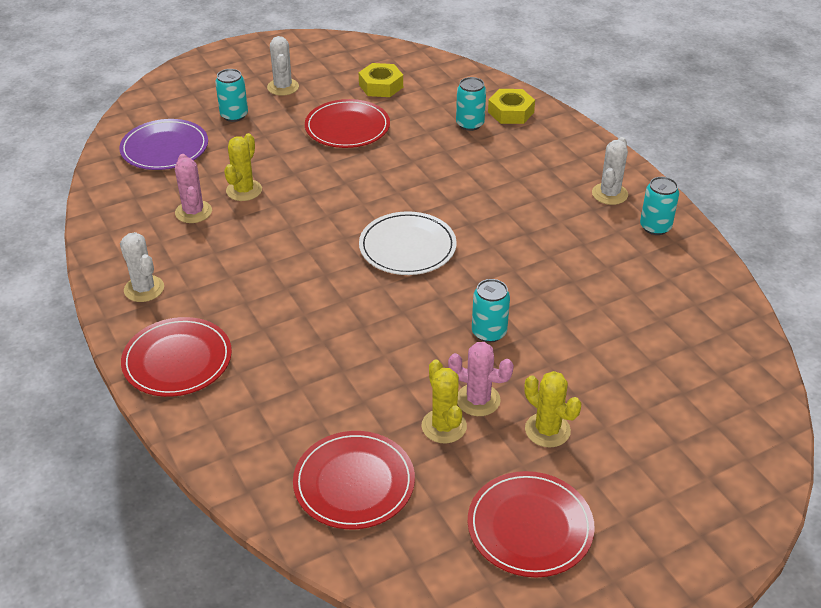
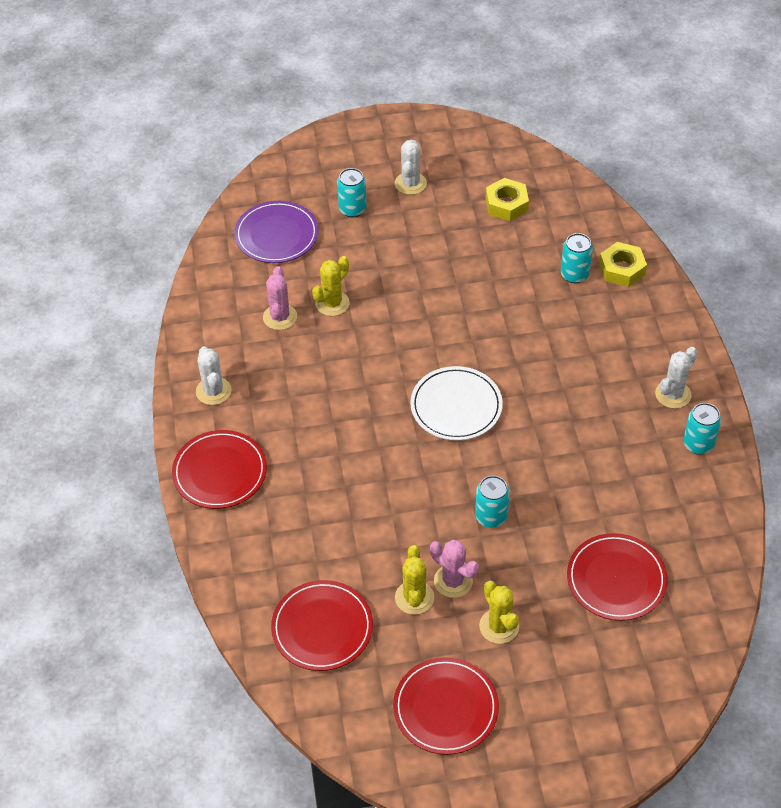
camera: 20 degrees right, 10 degrees up
red plate [305,99,390,148] -> red plate moved to [567,533,668,621]

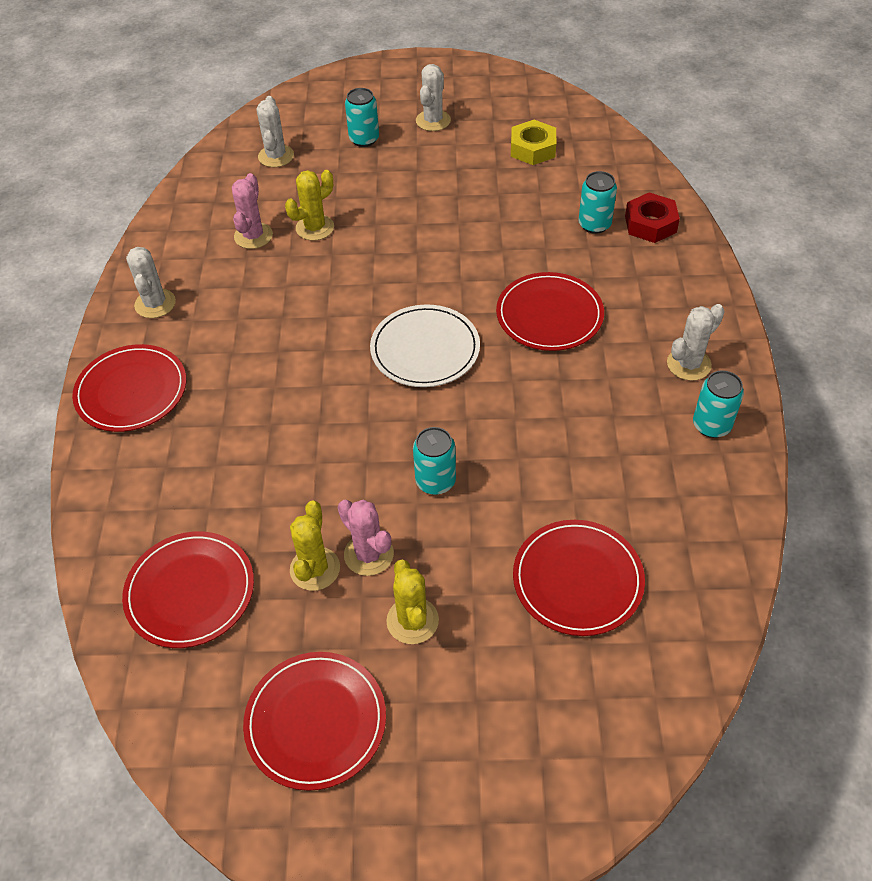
camera: 10 degrees right, 0 degrees up
purple plate [234,201,319,263] -> white cactus [257,96,294,167]
yellow nut [599,242,647,287] -> red nut [625,192,680,243]
none -> red plate [496,272,604,351]

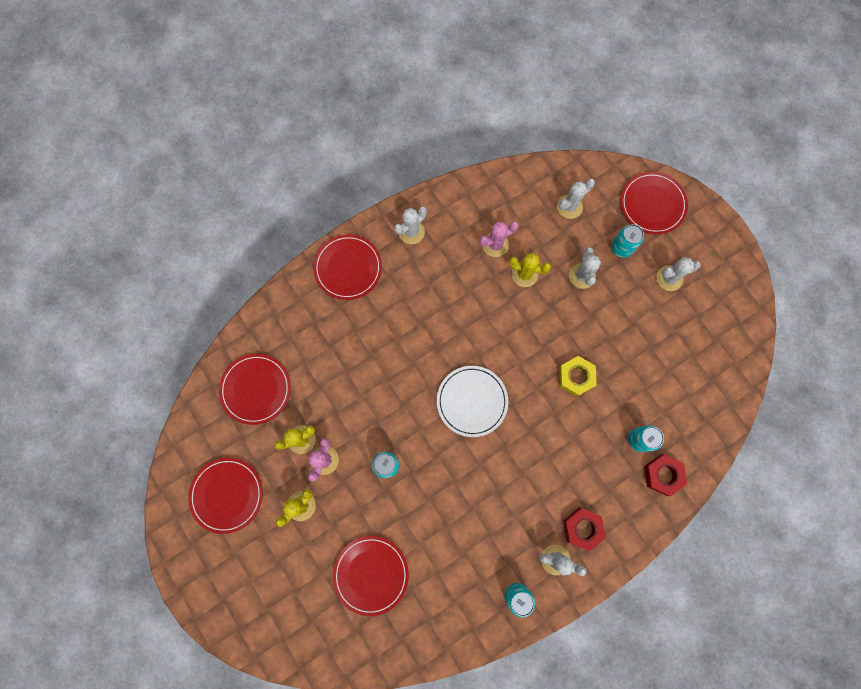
camera: 55 degrees right, 25 degrees up
red plate [496,272,604,351] -> red plate moved to [621,172,688,234]
yellow nut [511,120,556,165] -> yellow nut moved to [559,356,597,397]
none -> red nut [563,508,606,551]
none -> white cactus [569,247,601,289]

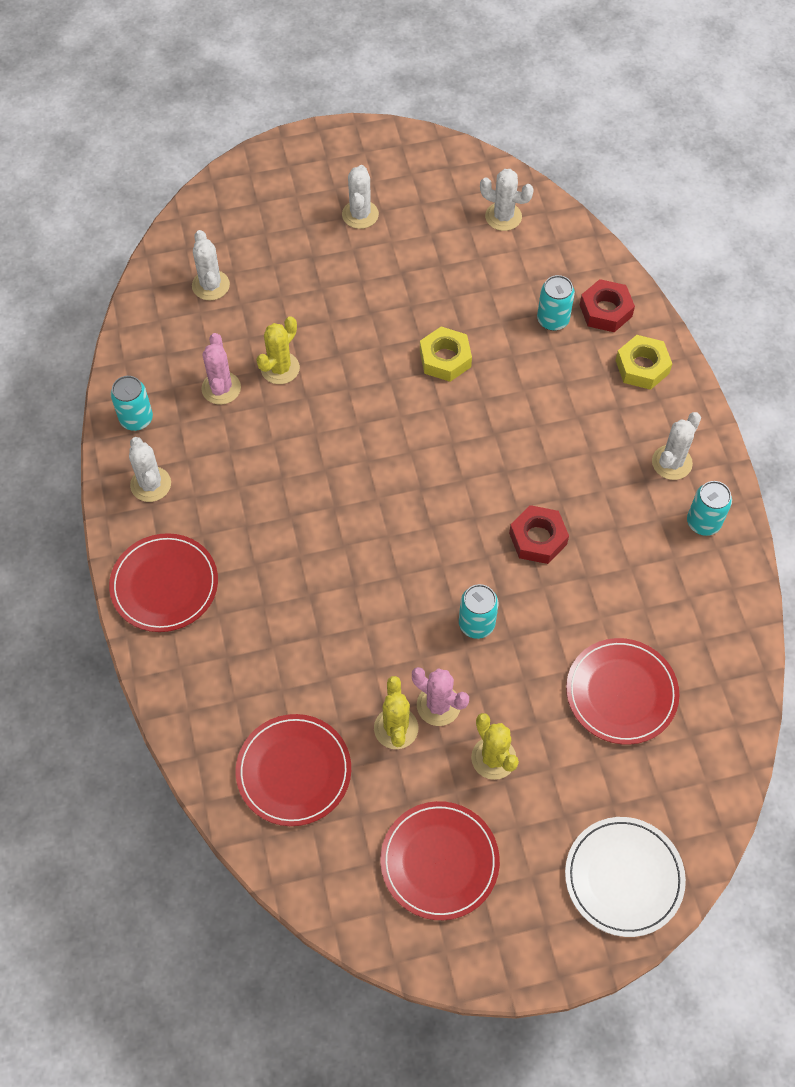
camera: 70 degrees left, 15 degrees down
white plate [437,366,508,437] -> white plate moved to [565,817,686,937]
red nut [563,508,606,551] -> red nut moved to [509,505,569,564]
white cactus [569,247,601,289] -> white cactus moved to [480,169,534,231]
turquoise can [611,224,644,258] -> turquoise can moved to [111,376,153,431]
red plate [621,172,688,234] -> none
none -> yellow nut [615,335,672,390]

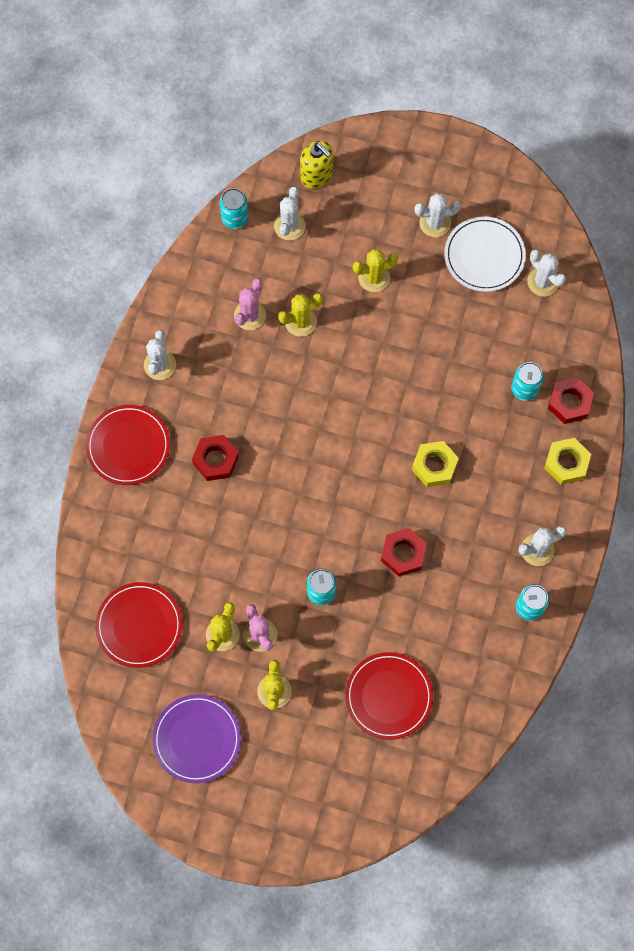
camera: 30 degrees right, 10 degrees up
turquoise can [111,376,153,431] -> turquoise can moved to [220,188,249,229]
white cactus [342,165,379,229] -> white cactus turned 45 degrees clockwise [414,193,461,237]
red plate [380,801,500,920] -> purple plate [152,694,241,783]
yellow nut [420,327,472,382] -> yellow nut moved to [412,441,459,487]
white plate [565,817,686,937] -> white plate moved to [444,216,526,292]
none -> red nut [192,435,239,481]
none -> yellow soap dispenser [300,141,333,189]
none -> yellow cactus [353,249,398,292]

